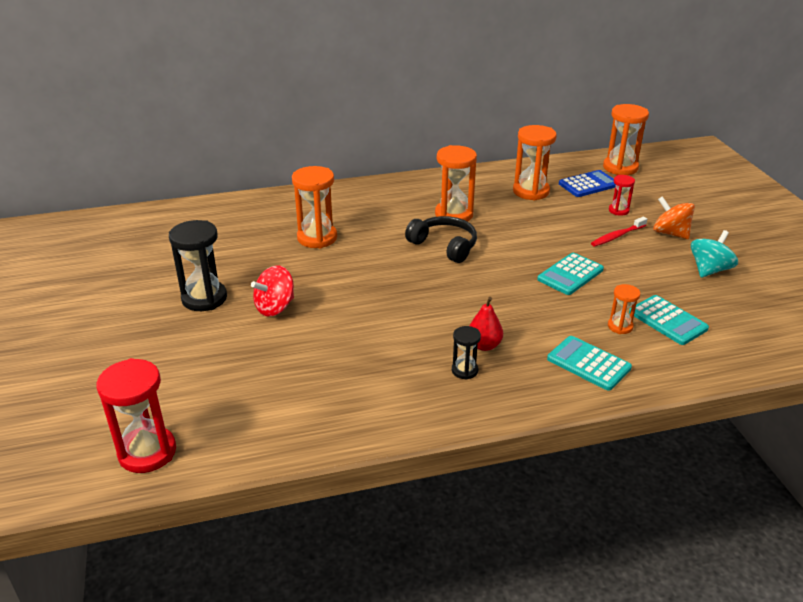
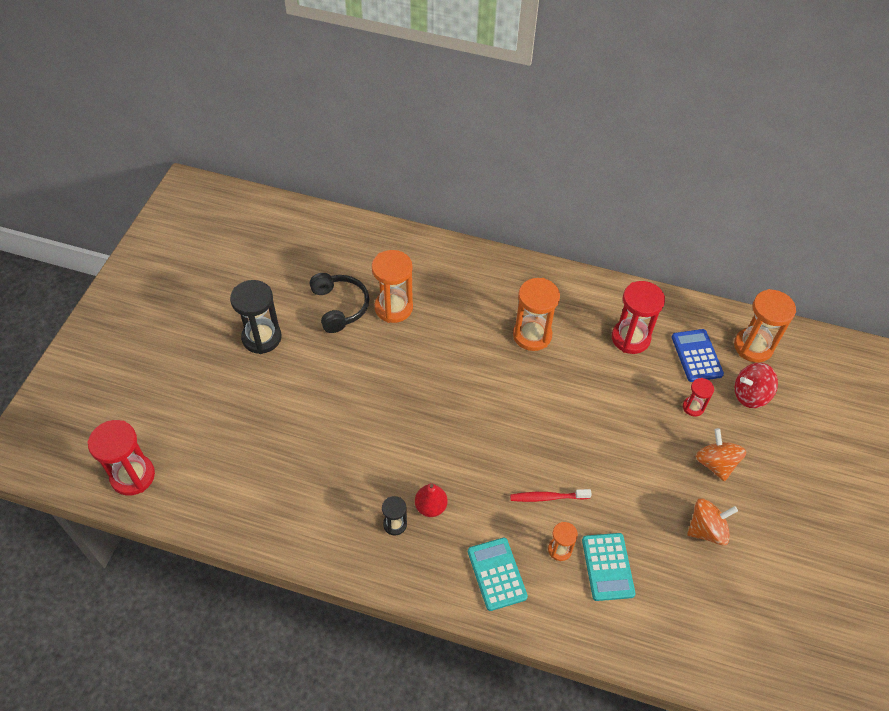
camera: 30 degrees right, 20 degrees up
red spinning top [251,265,294,317] -> red spinning top moved to [735,363,778,408]
black headphones [405,216,477,263] -> black headphones moved to [310,273,369,333]
orange hourglass [513,125,557,201] -> red hourglass [612,281,665,354]
turquoise calculator [537,253,604,295] -> none
blue calculator [559,170,616,197] -> blue calculator turned 105 degrees counterclockwise [672,329,724,382]
red toothbrush [591,216,647,247] -> red toothbrush moved to [510,489,592,502]
turquoise spinning top [691,230,738,278] -> orange spinning top [687,498,738,545]

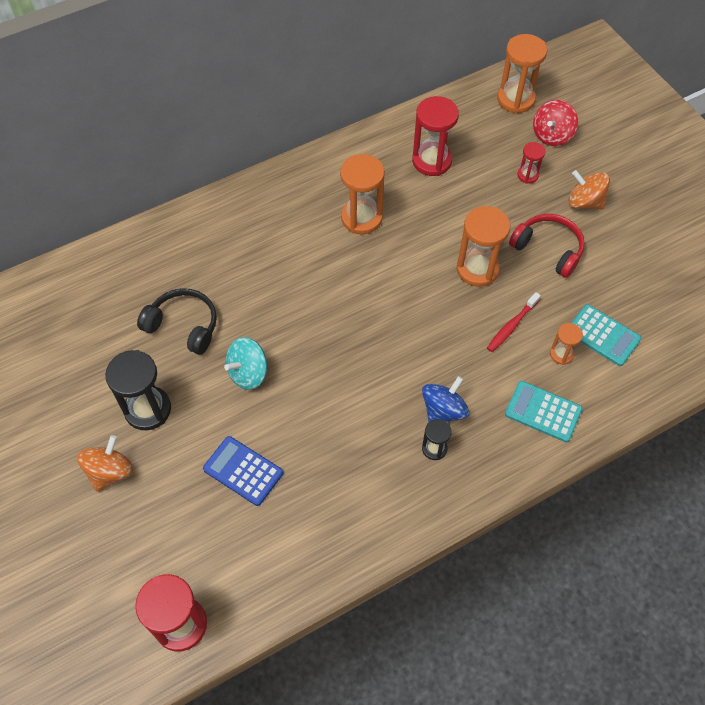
camera: 45 degrees left, 5 degrees up
orange hourglass [372,250,413,323] -> orange hourglass moved to [457,206,510,287]
red pear [415,483,448,517] -> blue spinning top [422,376,469,422]
blue calculator [672,329,724,382] -> blue calculator moved to [203,436,283,506]
orange spinning top [687,498,738,545] -> orange spinning top moved to [77,435,133,492]
none -> turquoise spinning top [224,337,267,390]
none -> red headphones [509,214,585,278]

